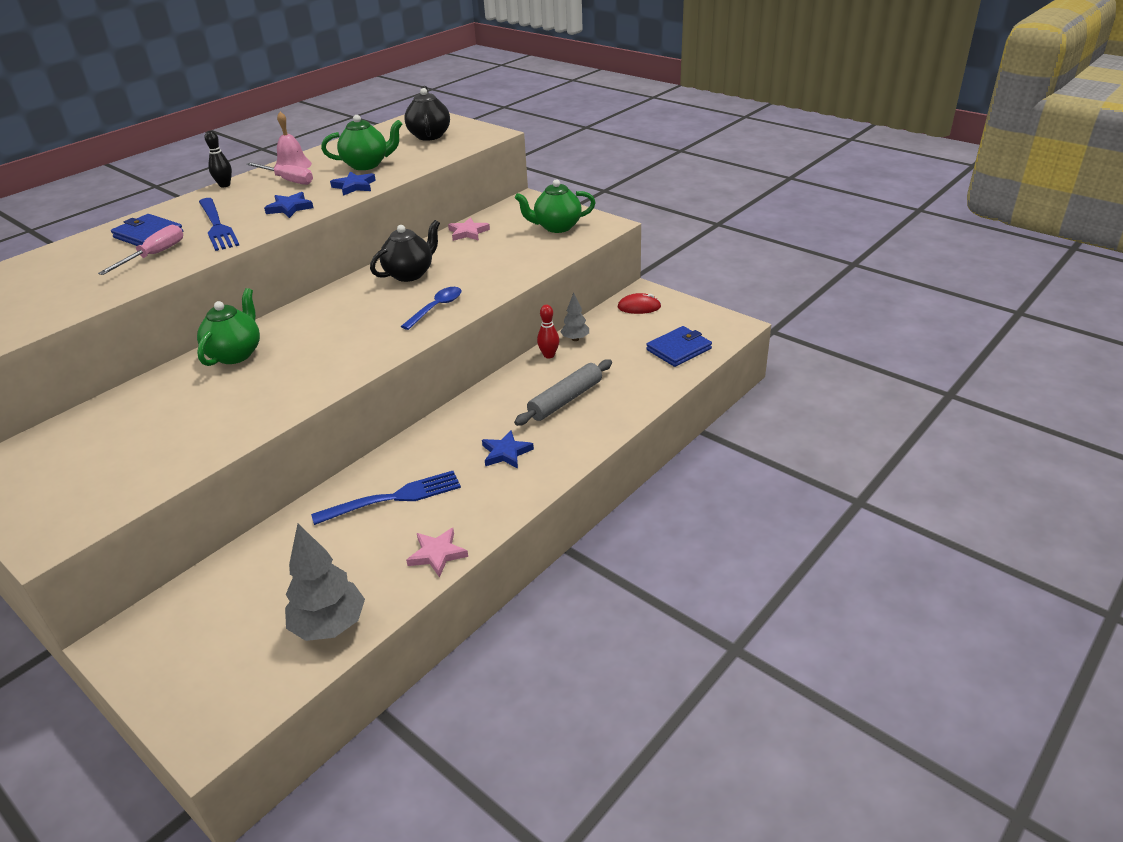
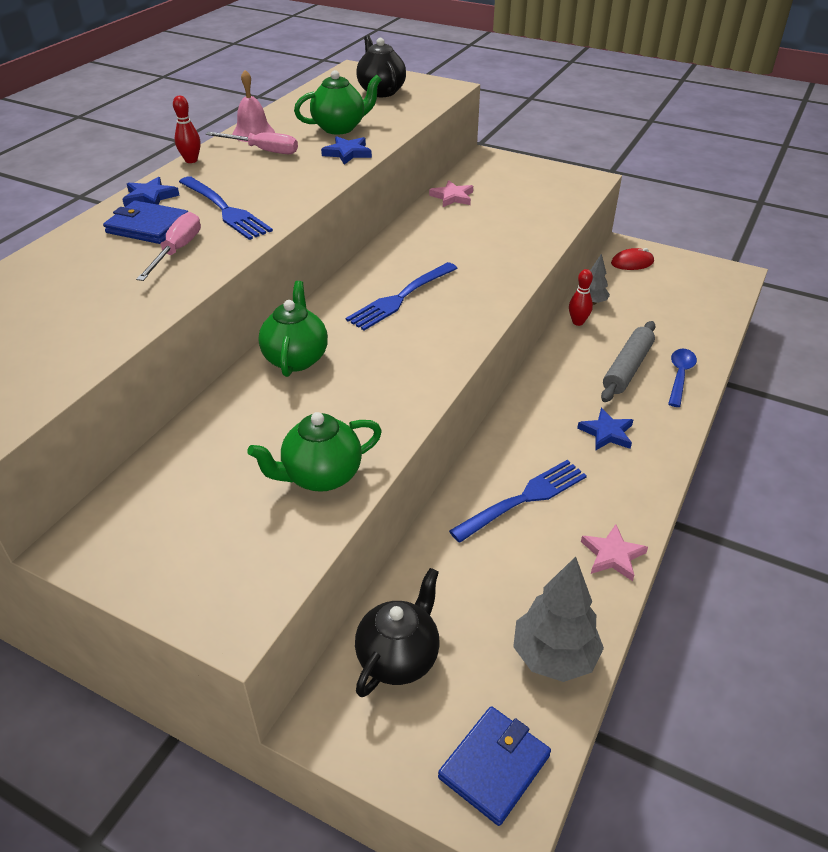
camera: 15 degrees left, 5 degrees up
black bowling pin [204,131,232,187] -> red bowling pin [173,96,201,163]
blue star [264,192,313,218] -> blue star moved to [122,177,180,207]
black teapot [370,220,440,282] -> black teapot moved to [355,568,440,697]
blue spoon [401,287,462,330] -> blue spoon moved to [668,349,697,407]
green teapot [515,179,596,233] -> green teapot moved to [247,412,382,492]
blue wallet [646,326,712,367] -> blue wallet moved to [438,706,551,826]
none -> blue fork [346,262,458,330]

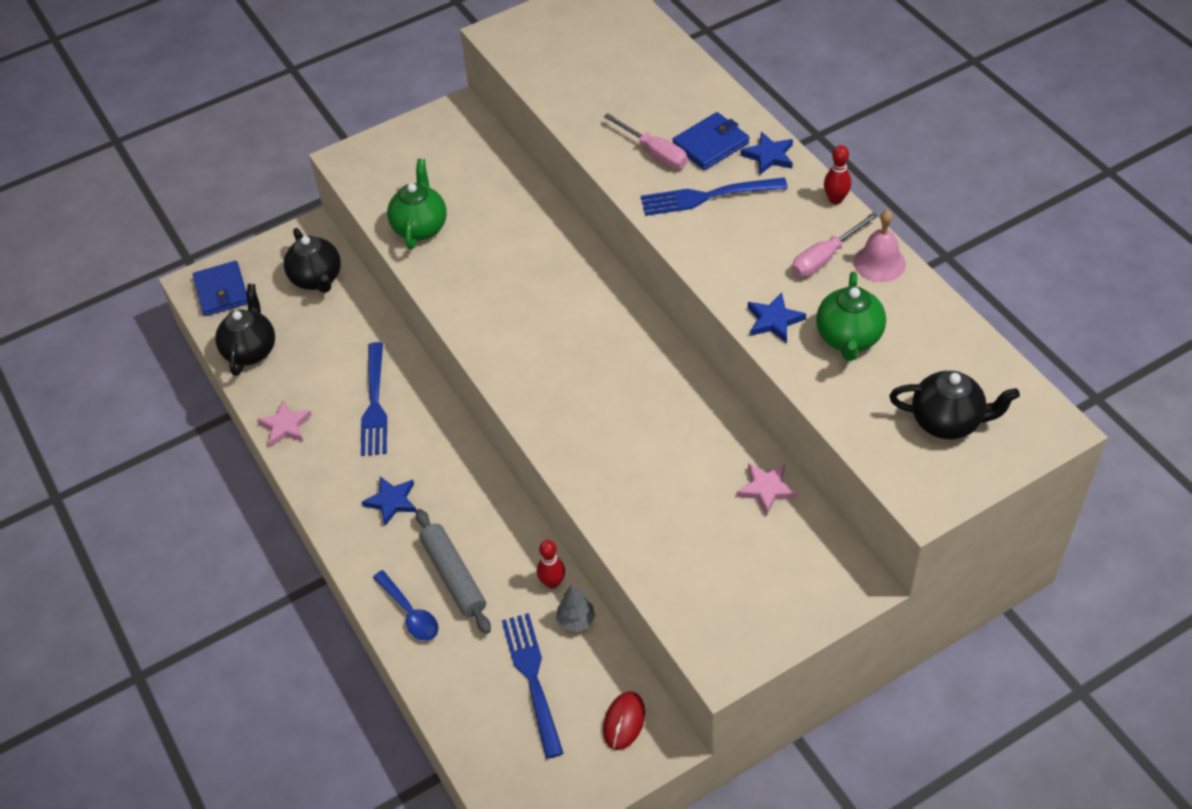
camera: 125 degrees right, 10 degrees up
green teapot [258,281,328,377] -> none
blue fork [346,262,458,330] -> blue fork moved to [502,613,564,759]
grey tree [513,557,604,682] -> black teapot [215,284,275,376]

